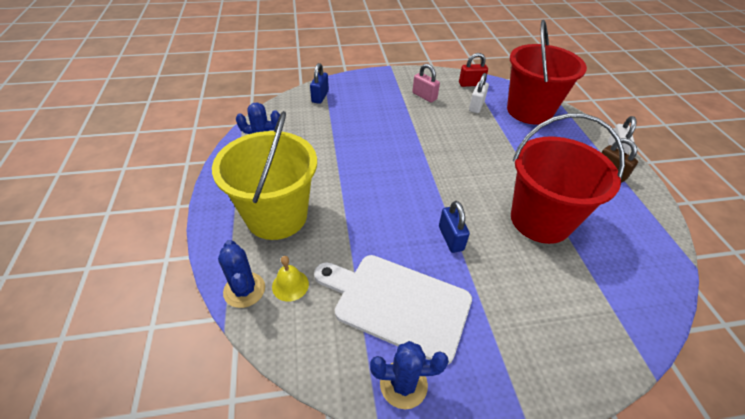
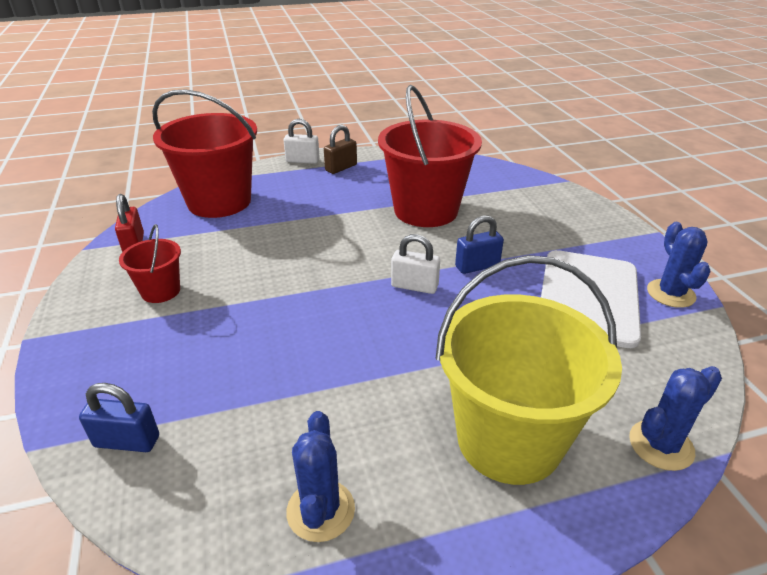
camera: 95 degrees left, 10 degrees down
yellow bell [272,256,309,301] -> none
pink padlock [412,64,440,102] -> red bucket [119,224,181,303]
white padlock [469,73,489,113] -> white padlock moved to [391,234,440,294]

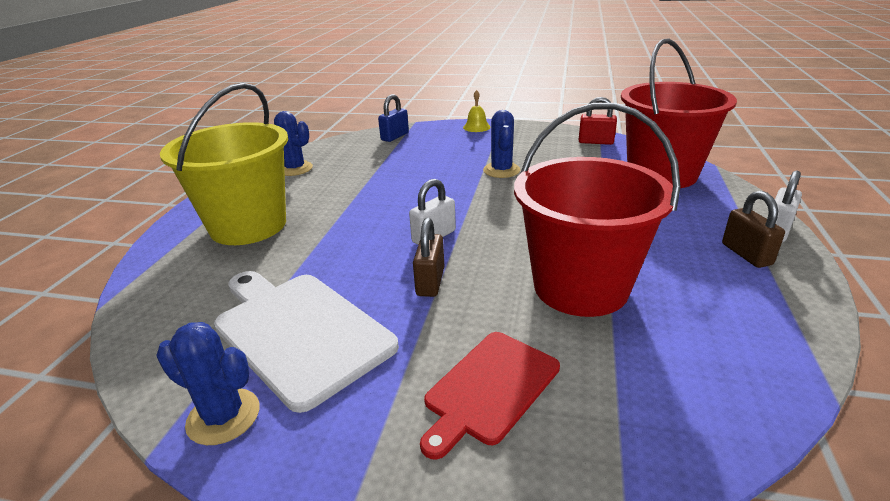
camera: 120 degrees right, 5 degrees down
red bucket [119,224,181,303] -> none
blue padlock [455,215,504,274] -> brown padlock [413,218,444,297]
blue cactus [629,366,722,471] -> blue cactus moved to [483,110,520,178]
none -> red cutting board [420,332,560,460]
none -> yellow bell [463,90,491,132]

